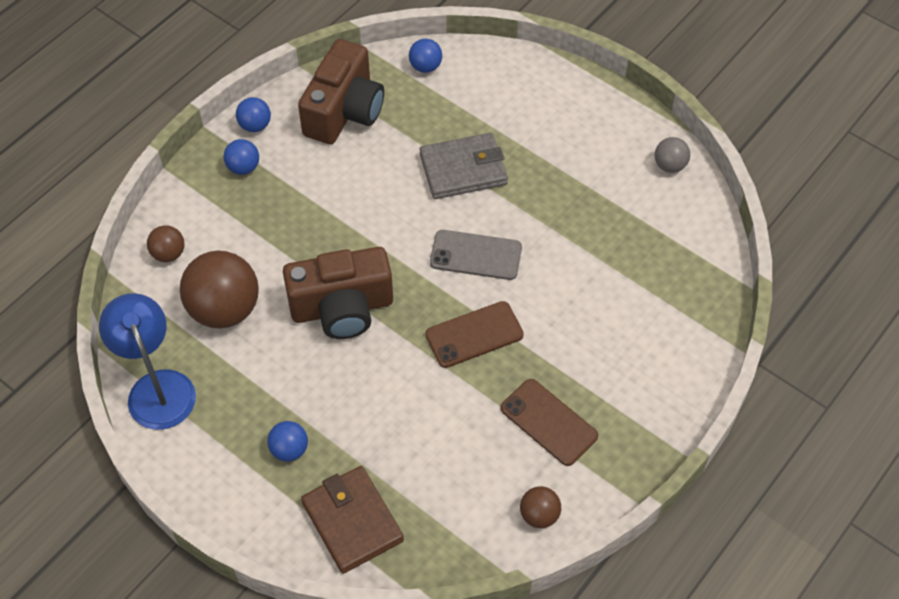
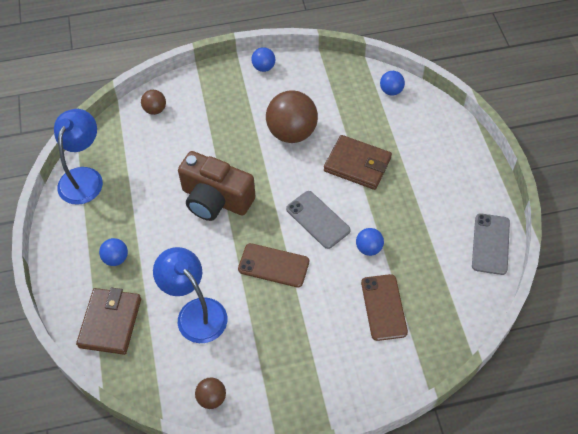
camera: 40 degrees right, 0 degrees up
brown ball [180,251,259,328] -> brown ball moved to [266,90,318,143]
blue ball [224,139,259,175] -> blue ball moved to [356,228,384,256]
brown camera [298,39,384,144] -> none
grey wallet [420,133,508,199] -> brown wallet [324,135,392,190]
brown phone [501,379,598,466] -> brown phone moved to [361,274,408,341]
grey ball [655,137,690,173] -> grey phone [472,213,510,275]
none -> blue lamp [153,247,227,343]

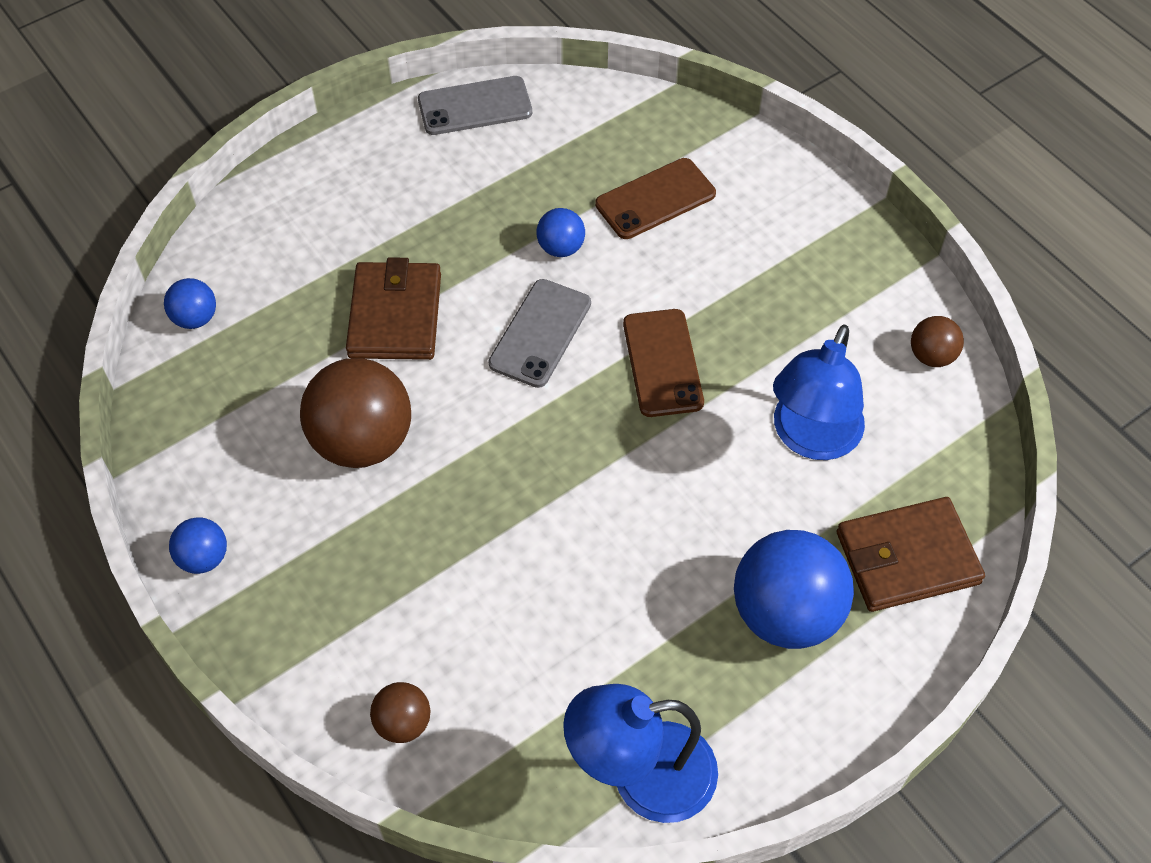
camera: 115 degrees left, 0 degrees up
blue ball [99,238,128,266] -> blue ball [734,530,854,649], size x2.03
brown camera [178,151,255,221] -> none

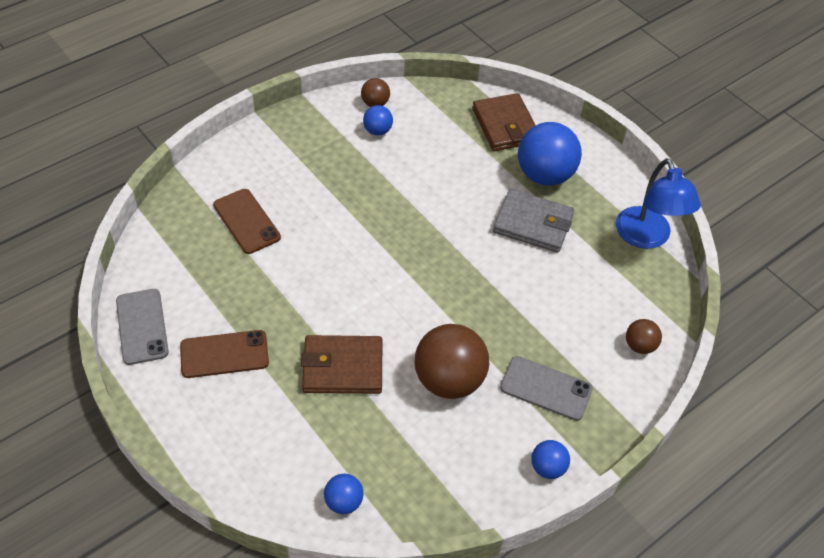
camera: 95 degrees left, 5 degrees down
grey phone [488,279,591,388] -> grey phone moved to [500,356,593,421]
blue ball [536,208,585,257] -> blue ball moved to [363,105,393,135]
brown phone [623,309,704,417] -> brown phone moved to [180,330,269,378]
blue lamp [773,325,865,460] -> none
none -> grey wallet [493,189,574,253]

